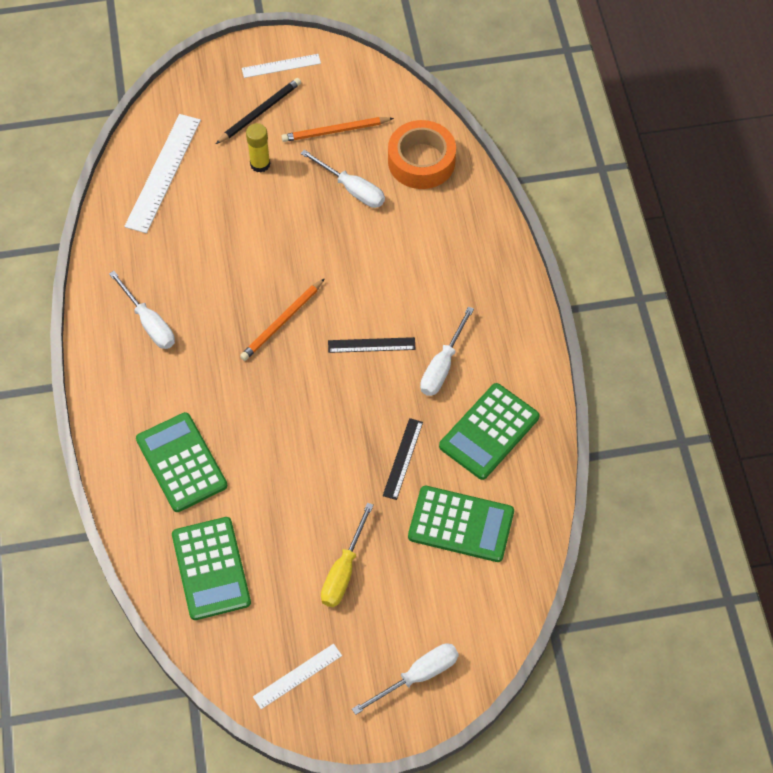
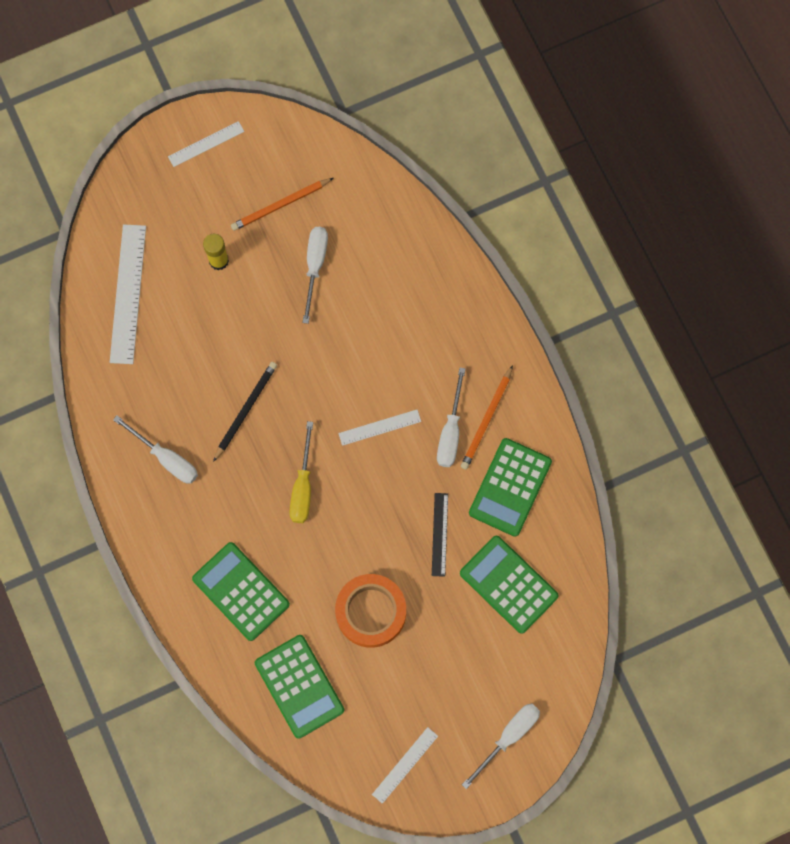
camera: 15 degrees left, 15 degrees up
black pencil [216,78,301,144] -> black pencil moved to [213,362,277,462]
orange pencil [240,278,325,361] -> orange pencil moved to [461,365,513,470]
white screwdriver [300,150,385,208] -> white screwdriver turned 105 degrees counterclockwise [302,227,328,324]
yellow screwdriver [321,503,374,607] -> yellow screwdriver moved to [290,421,313,523]
black ruler [328,337,415,353] -> white ruler [338,410,421,446]
orange tape [388,120,456,189] -> orange tape moved to [335,574,406,648]
green calculator [408,486,514,562] -> green calculator turned 135 degrees counterclockwise [460,536,559,634]

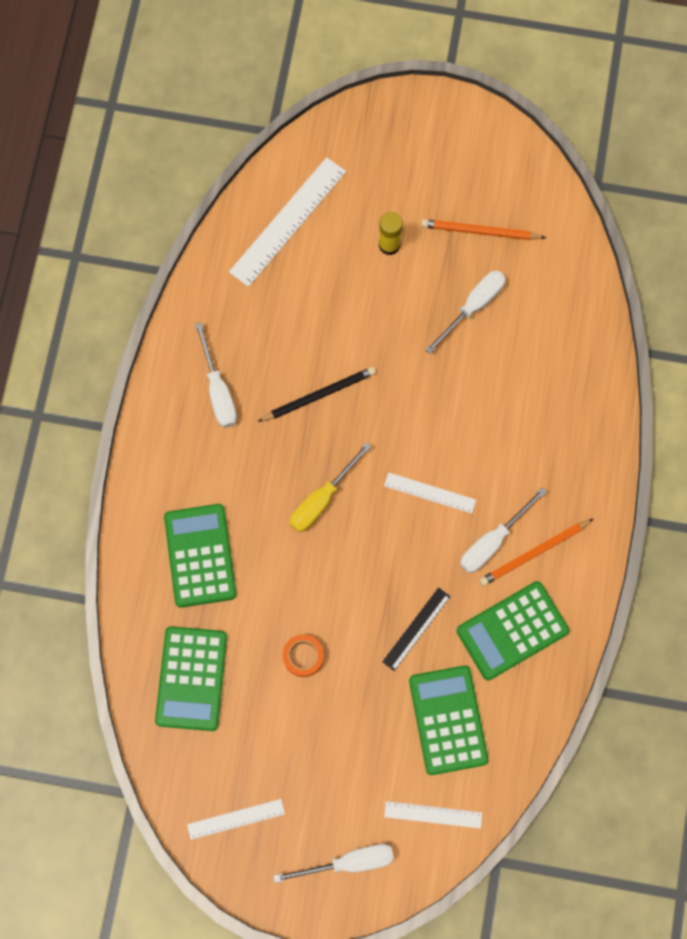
camera: 35 degrees right, 0 degrees up
white ruler [168,121,244,167] -> white ruler moved to [384,801,482,829]
orange tape [335,574,406,648] -> orange tape [283,634,324,677], size x0.52

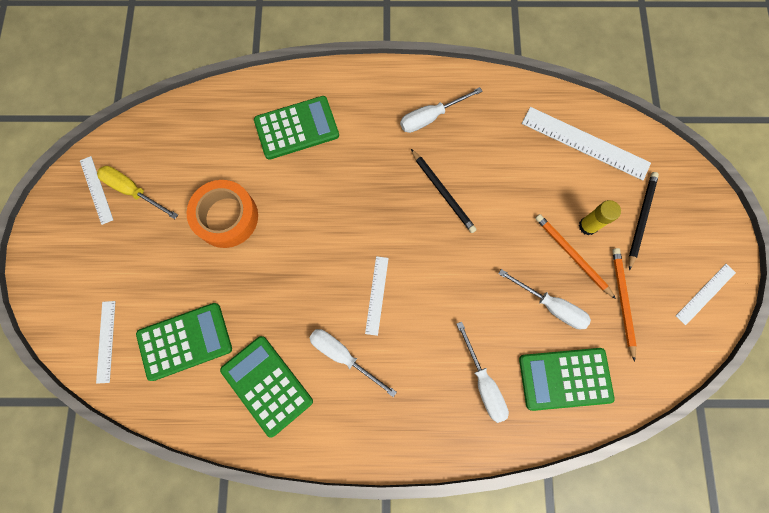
camera: 80 degrees right, 0 degrees up
green calculator [155,626,227,731] -> green calculator moved to [519,348,615,411]
white screwdriver [274,844,394,883] -> white screwdriver moved to [457,322,509,423]
orange tape [283,634,324,677] -> orange tape [186,180,258,248], size x1.91
yellow screwdriver [290,442,372,532] -> yellow screwdriver moved to [97,166,178,219]
black ruler [382,588,451,671] -> none
orange pencil [479,519,593,586] -> orange pencil moved to [535,214,616,299]
none -> black pencil [629,172,659,271]
none -> white ruler [676,264,736,325]

